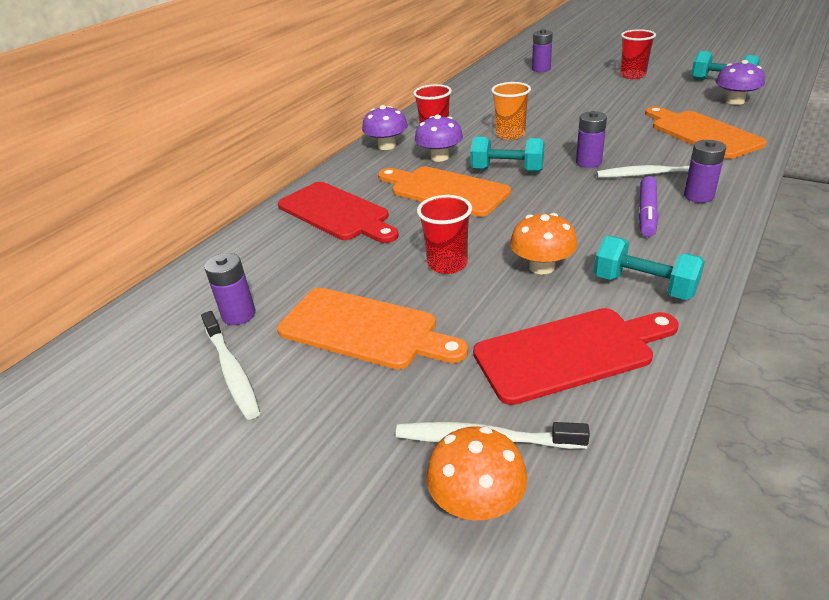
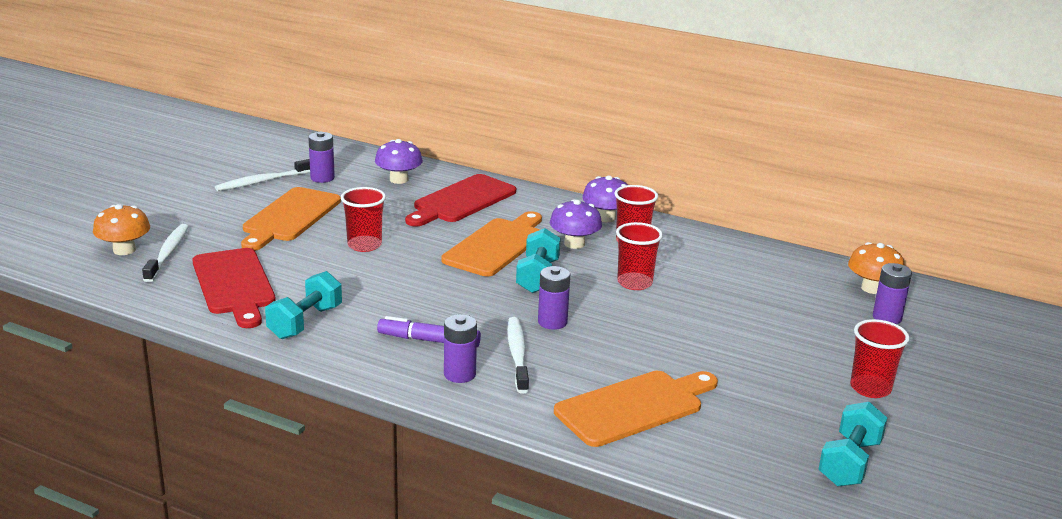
camera: 80 degrees right, 10 degrees down
orange cup [491,82,531,140] -> red cup [616,222,663,290]
orange mushroom [510,213,578,274] -> orange mushroom moved to [848,242,905,294]
purple mushroom [716,60,765,105] -> purple mushroom moved to [375,139,423,184]

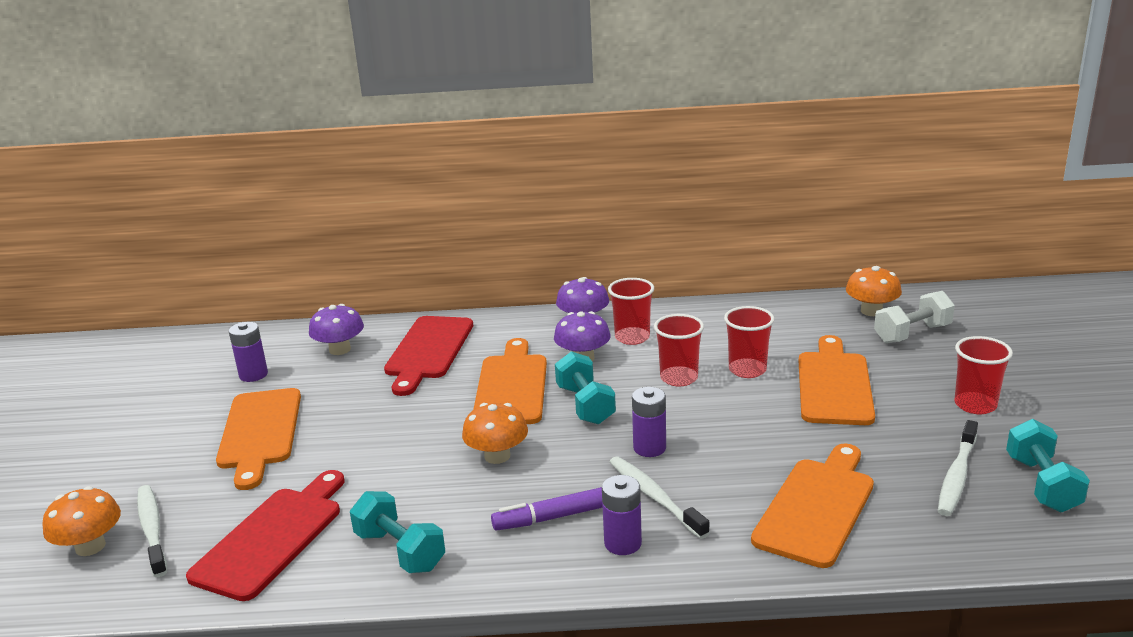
camera: 25 degrees left, 0 degrees up
red cutting board [193,248,276,328] -> red cutting board turned 105 degrees counterclockwise [186,470,344,601]
white toothbrush [215,159,310,191] -> white toothbrush moved to [938,420,978,516]
turquoise dumbbell [265,271,342,339] -> turquoise dumbbell turned 45 degrees counterclockwise [350,491,445,573]
red cup [341,187,386,252] -> red cup moved to [724,306,775,378]
purple battery [873,263,912,324] -> white dumbbell [874,291,955,343]
none -> orange mushroom [462,403,528,464]
none -> orange cutting board [799,335,875,425]

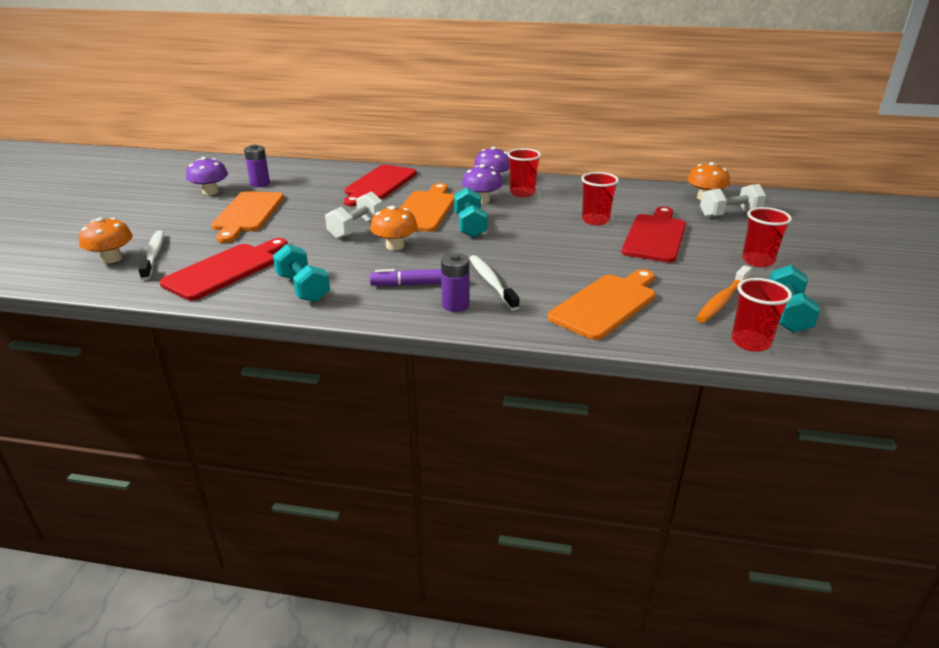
camera: 10 degrees right, 5 degrees up
purple mushroom [309,304,364,355] -> purple mushroom moved to [186,157,228,195]
purple battery [632,387,666,457] -> none
red cup [654,314,704,387] -> red cup moved to [731,278,792,352]
orange cutting board [799,335,875,425] -> red cutting board [622,207,686,263]
white toothbrush [938,420,978,516] -> orange toothbrush [696,265,752,323]
none -> white dumbbell [325,191,383,239]

